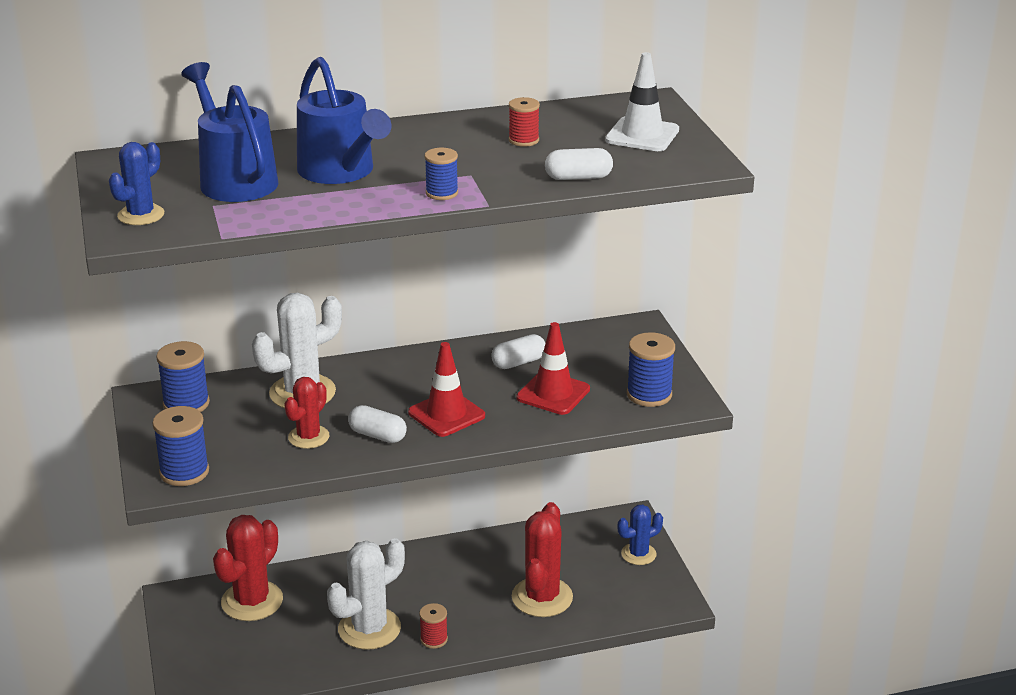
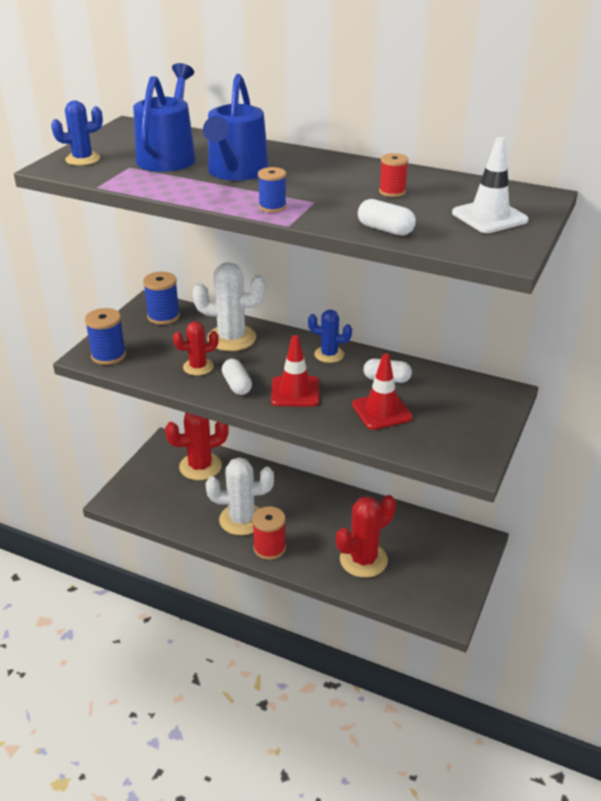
camera: 40 degrees right, 5 degrees up
red spool [419,603,448,649] -> red spool [252,506,286,560], size x1.59
blue cactus [618,505,663,565] -> blue cactus moved to [308,310,352,363]
blue spool [627,332,675,407] -> none

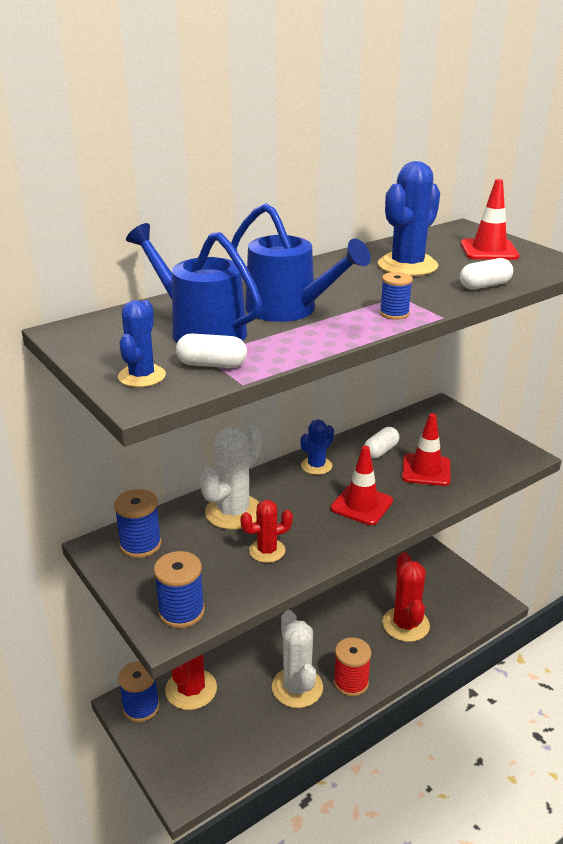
camera: 60 degrees left, 5 degrees down
red cactus [173,322,219,376] -> red cactus turned 60 degrees clockwise [240,500,293,563]
white cactus [206,457,274,536] -> white cactus turned 45 degrees counterclockwise [272,610,323,708]
white capsule [222,359,252,395] -> white capsule moved to [176,334,247,368]
red spool [379,153,409,197] -> blue cactus [378,161,440,276]
white traffic cone [452,137,528,233] -> red traffic cone [461,179,519,260]
none -> blue spool [118,661,159,722]

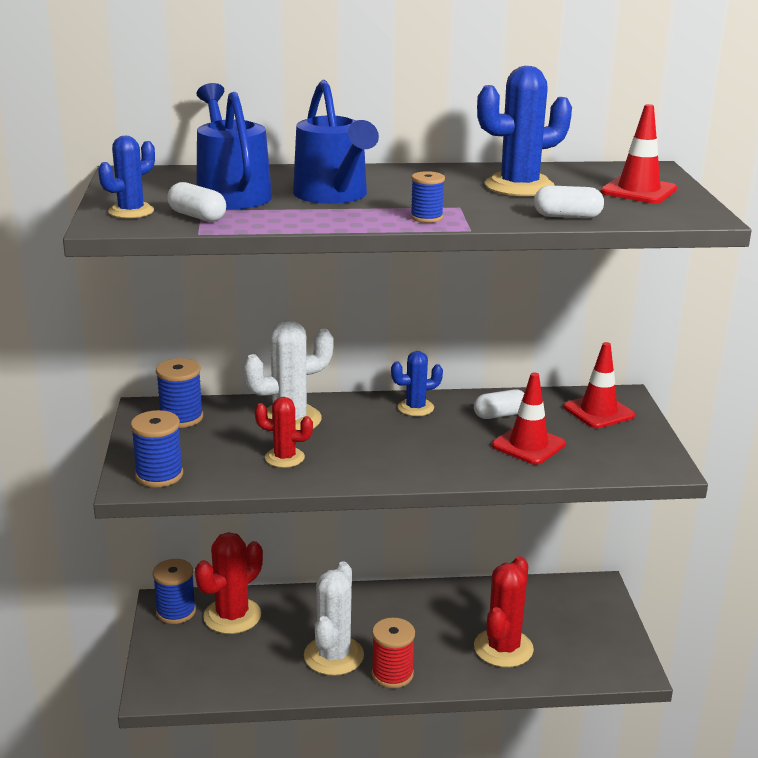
camera: 30 degrees right, 5 degrees down
red traffic cone [330,446,393,525] -> red traffic cone moved to [564,342,635,428]

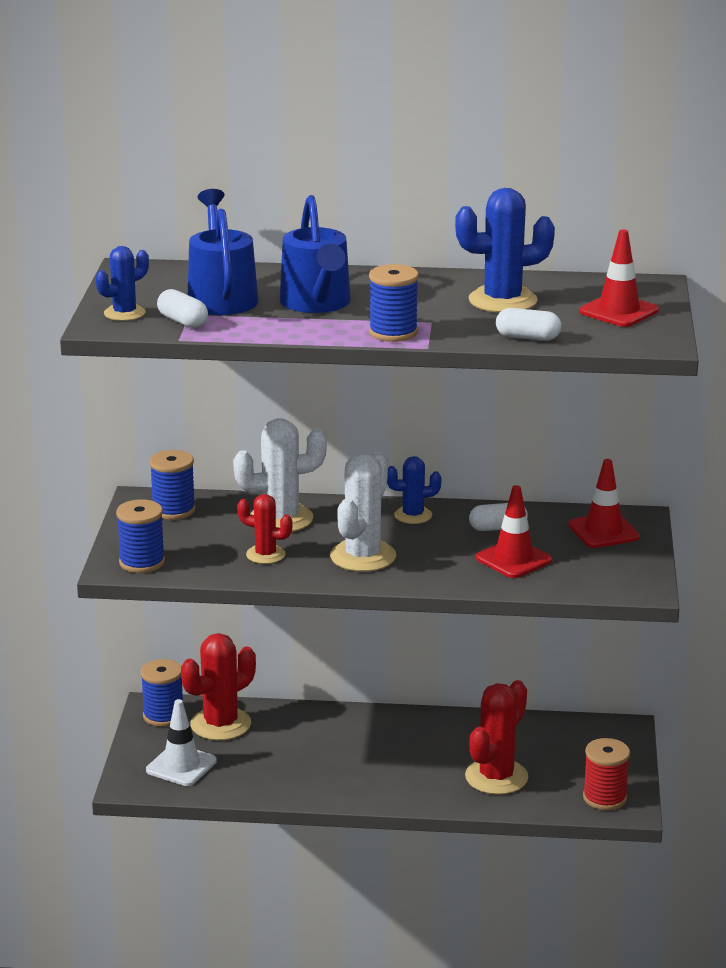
camera: 10 degrees right, 0 degrees up
white cactus [304,562,364,676] -> white cactus moved to [330,452,396,572]
red spool [372,618,415,688] -> red spool moved to [583,738,630,810]
blue spool [410,171,445,223] -> blue spool [369,264,419,342], size x1.59
none -> white traffic cone [146,699,217,786]

